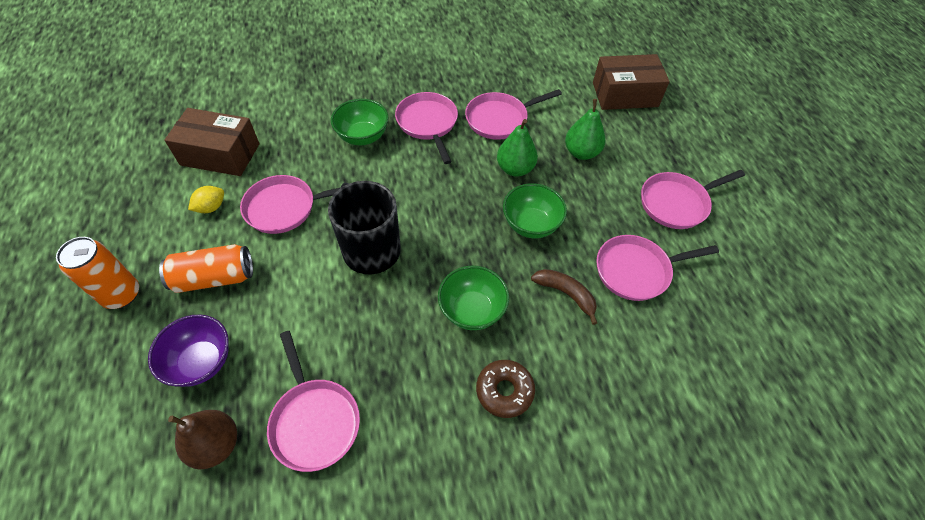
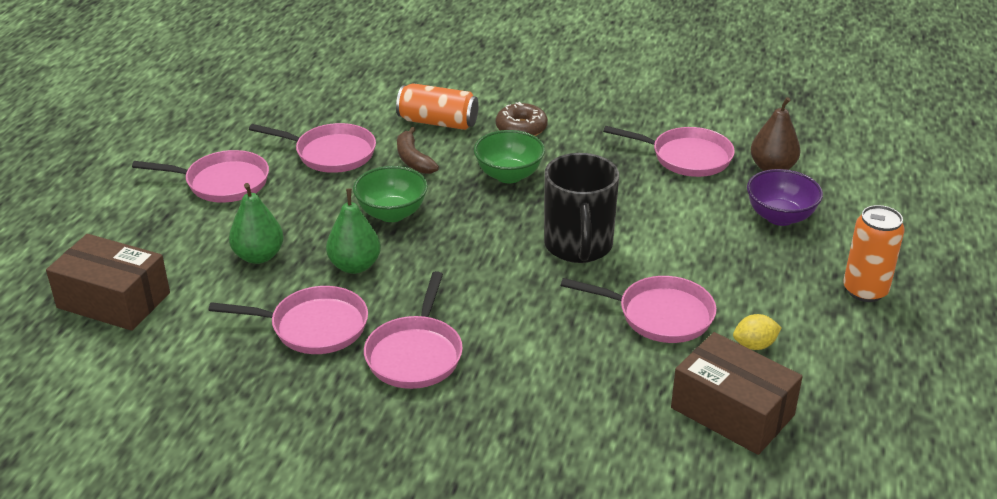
camera: 150 degrees left, 20 degrees down
orange can [159,244,253,293] -> orange can moved to [396,83,479,130]
pink pan [267,331,360,472] -> pink pan turned 105 degrees clockwise [603,126,735,177]
green bowl [331,99,389,145] -> none

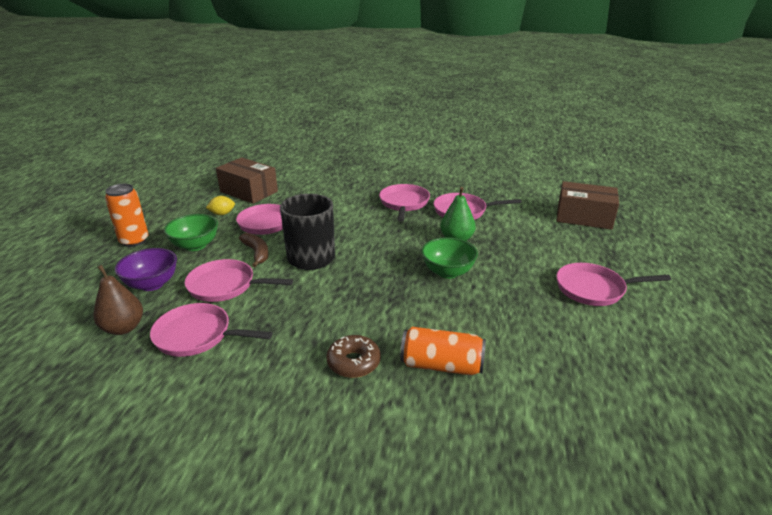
camera: 175 degrees right, 5 degrees down
green pear [229,183,284,264] -> none
pink pan [249,123,376,173] -> pink pan moved to [185,259,293,302]
brown banana [397,127,439,174] -> brown banana moved to [239,233,269,267]
green bowl [474,130,545,183] -> green bowl moved to [164,214,218,251]

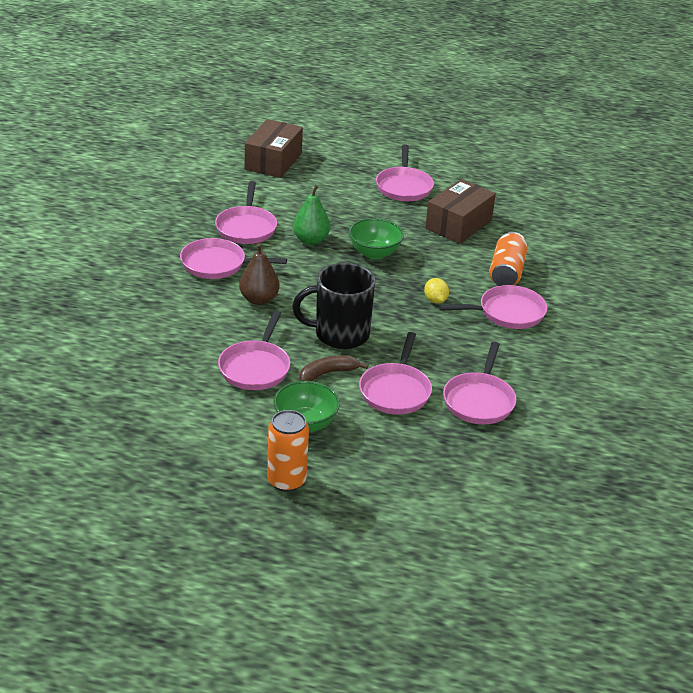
camera: 90 degrees left, 5 degrees up
brown pear [93,265,143,335] -> brown pear moved to [239,243,280,305]
purple bowl [115,248,177,291] -> none
yellow lemon [206,196,235,215] -> yellow lemon moved to [424,278,449,304]
brown box [216,157,278,204] -> brown box moved to [425,179,496,244]
brown donut [326,335,381,378] -> pink pan [439,285,547,329]

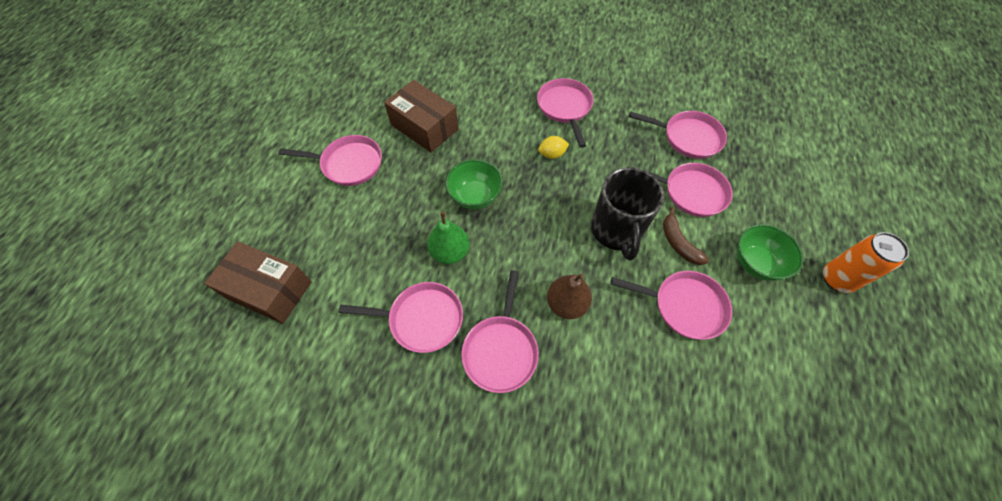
camera: 85 degrees left, 25 degrees up
orange can [489,232,528,286] -> none

